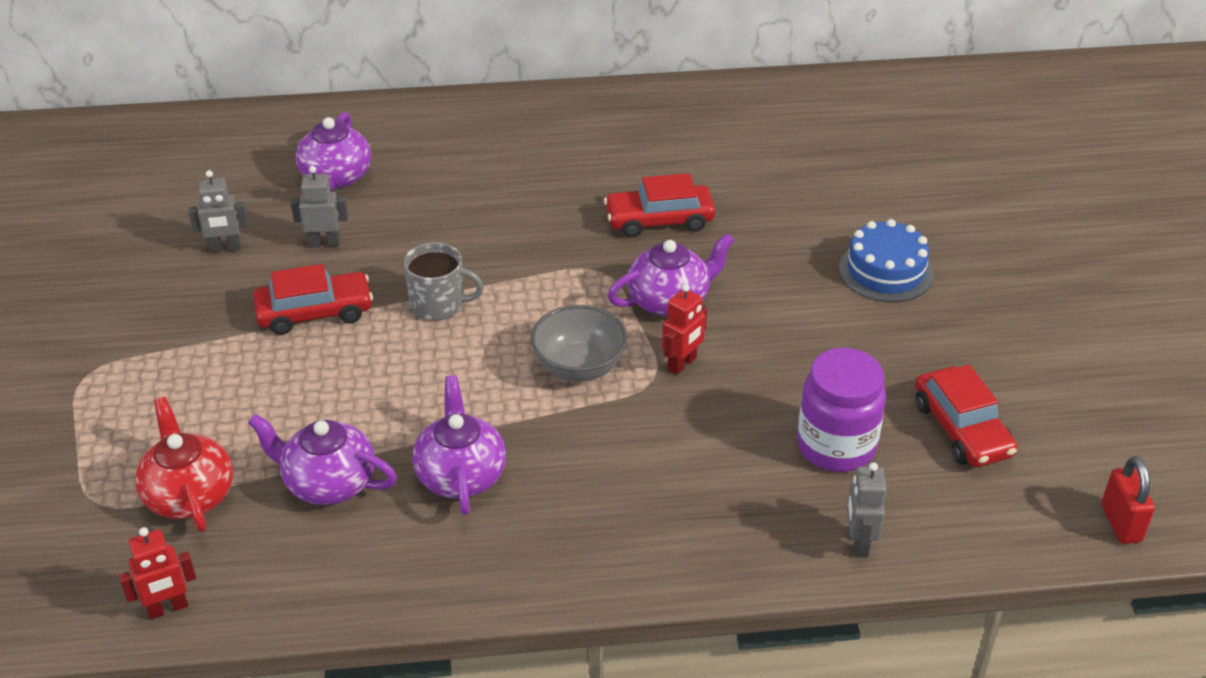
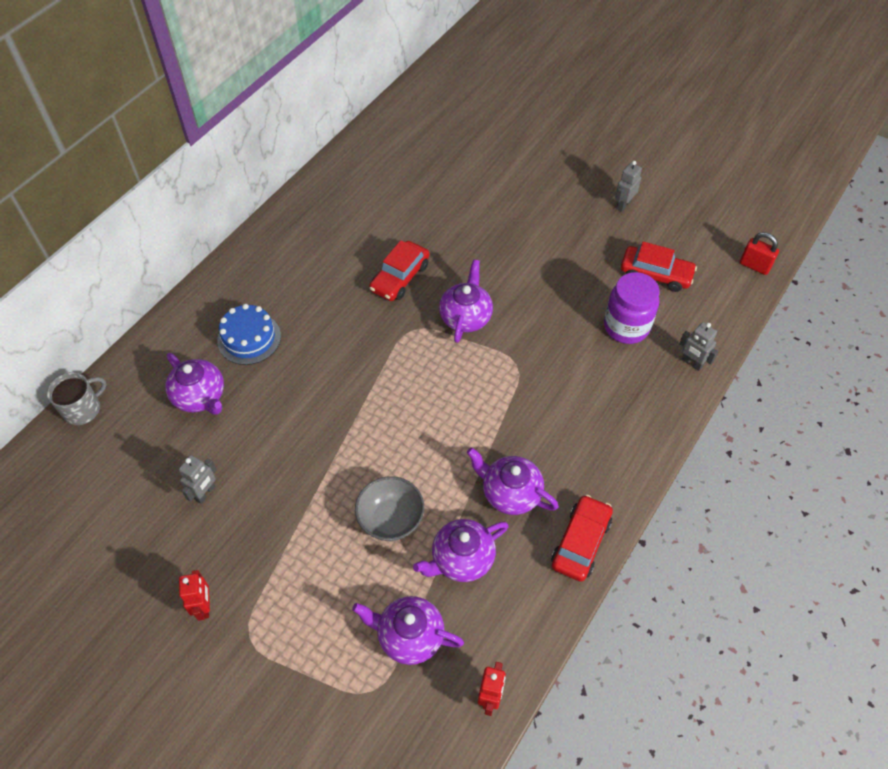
camera: 50 degrees left, 15 degrees up
red teapot [135,397,233,532] -> purple teapot [352,596,464,665]
red car [253,264,373,335] -> red car moved to [551,495,613,582]
grey robot [290,166,348,248] -> grey robot moved to [615,161,642,212]
grey mug [403,242,484,321] -> grey mug moved to [47,372,107,425]
grey bowl [531,305,628,382] -> grey bowl moved to [355,476,424,541]
red robot [662,284,707,375] -> red robot moved to [179,570,210,621]
blue cake [839,219,933,302] -> blue cake moved to [217,304,281,365]

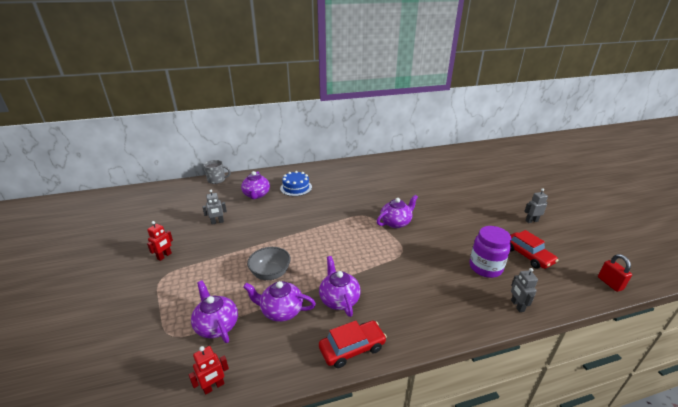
camera: 40 degrees right, 25 degrees down
red car [369,240,429,301] -> none

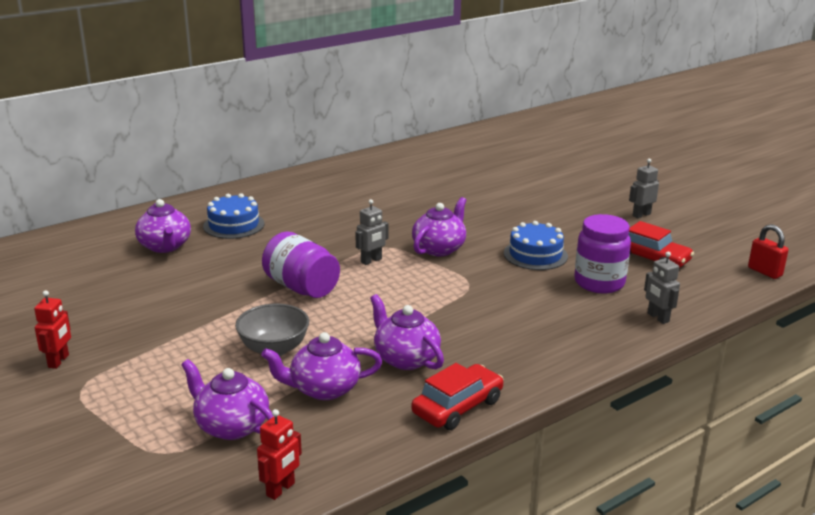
camera: 20 degrees left, 5 degrees down
grey robot [202,190,227,225] -> grey robot moved to [355,199,389,265]
grey mug [204,160,231,184] -> none
none -> purple jar [262,232,340,298]
none -> blue cake [504,221,568,270]

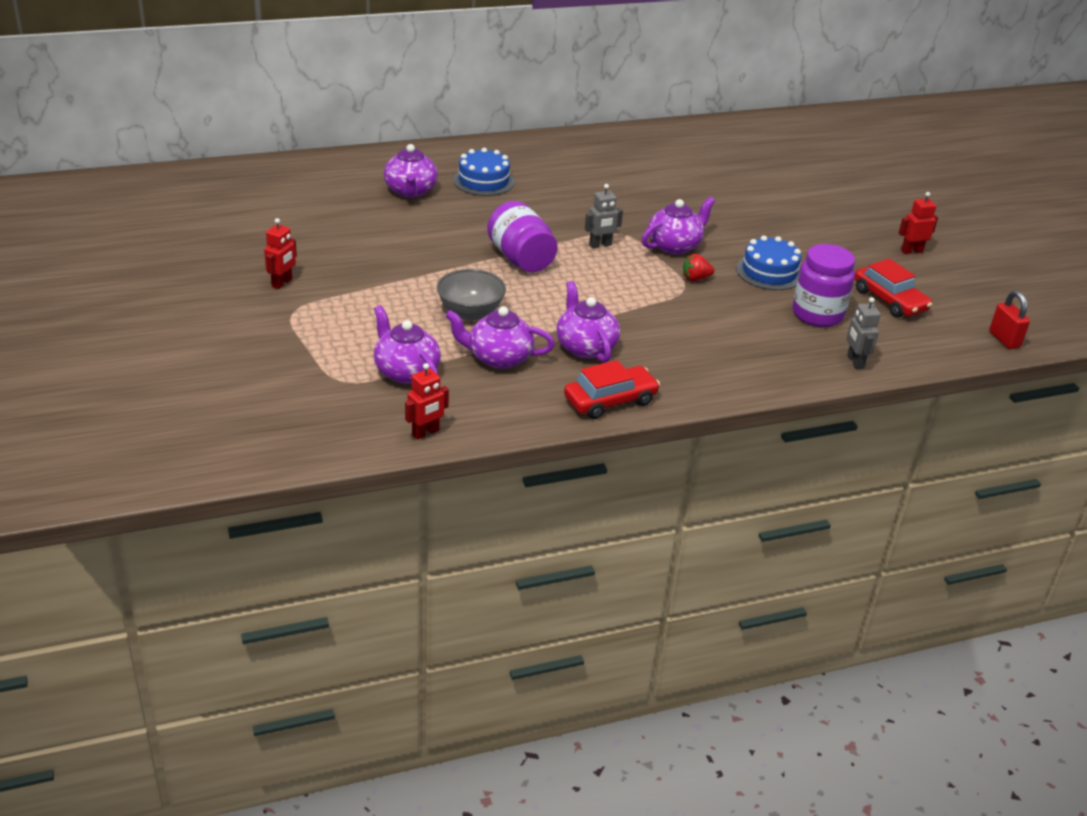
camera: 15 degrees right, 10 degrees up
grey robot [629,159,659,218] -> red robot [899,192,938,254]
none -> red strawberry [683,254,714,281]

